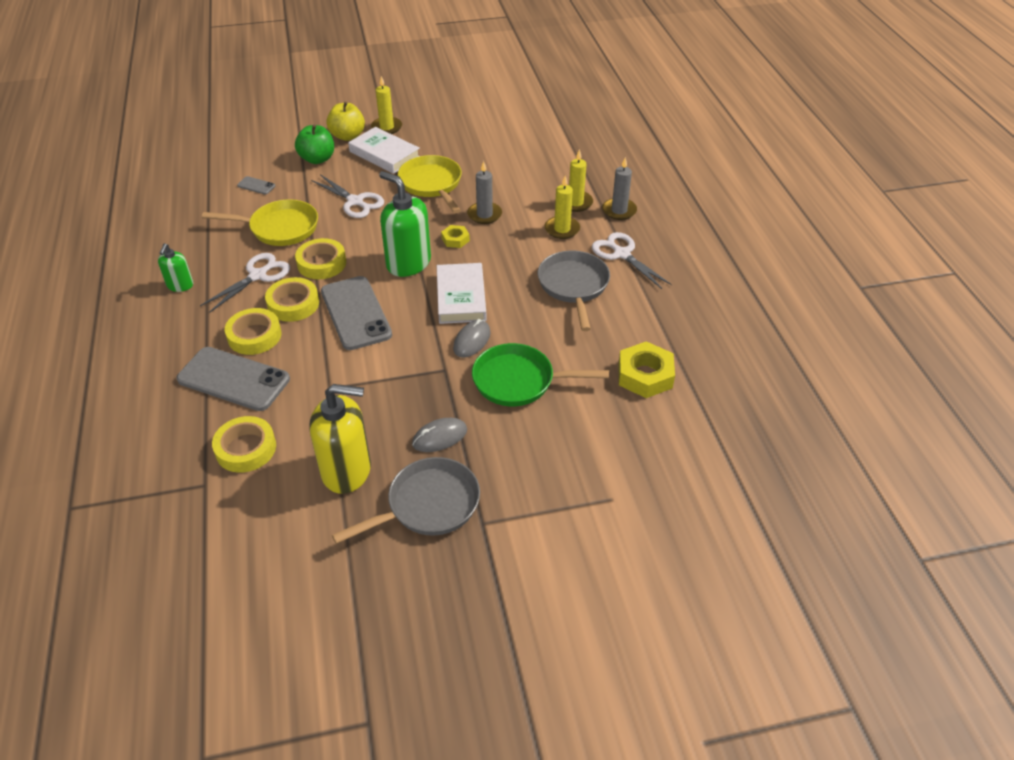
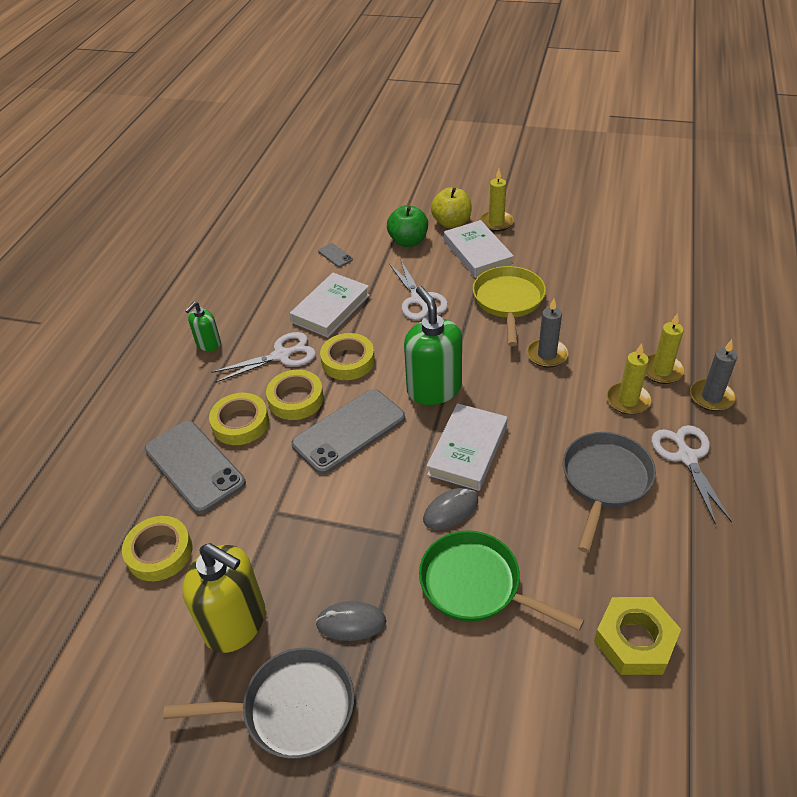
camera: 30 degrees right, 0 degrees up
yellow pan [202,199,318,246] -> white book [290,273,370,337]
grey phone [321,276,392,350] -> grey phone turned 45 degrees clockwise [292,389,405,474]
yellow nut [441,225,470,248] -> none

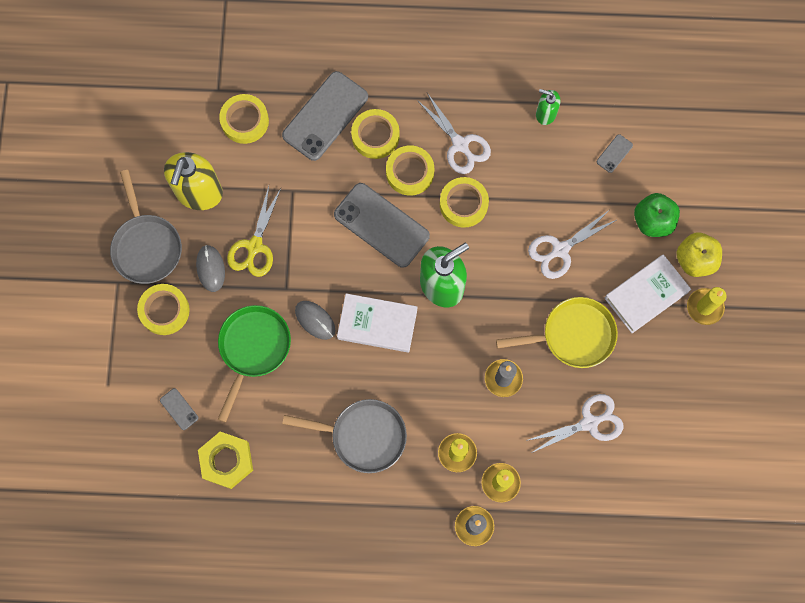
camera: 75 degrees right, 30 degrees up
green soap dispenser [185,302,221,351] -> green soap dispenser moved to [536,89,561,125]
white book [290,273,370,337] -> none
white scissors [651,425,732,524] -> white scissors moved to [526,394,623,453]
none -> yellow tape [137,284,190,335]
none -> grey phone [160,388,198,430]
none -> yellow scissors [227,186,281,277]

